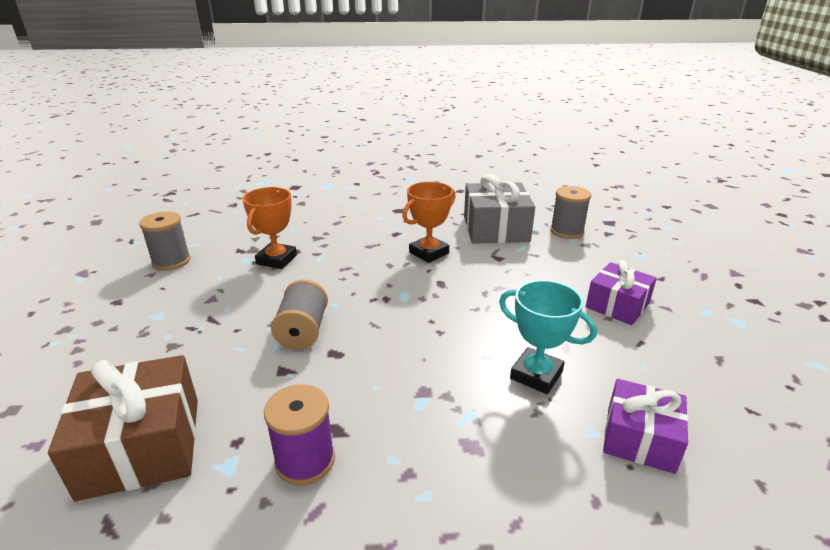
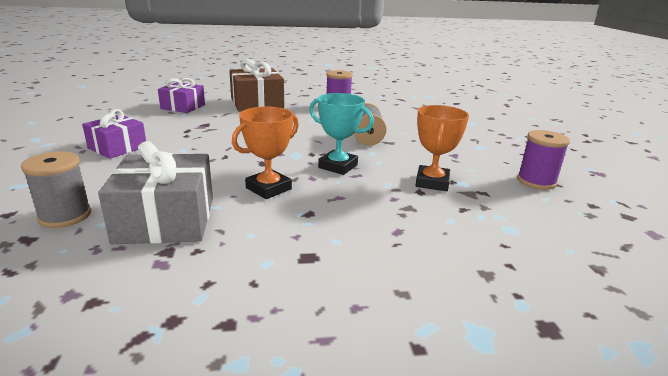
camera: 175 degrees right, 5 degrees down
brown gift [48,355,198,501] -> brown gift moved to [229,59,284,111]
grey spool [139,211,191,271] -> purple spool [517,130,570,190]
turquoise trophy [499,280,597,394] -> turquoise trophy moved to [309,93,374,175]

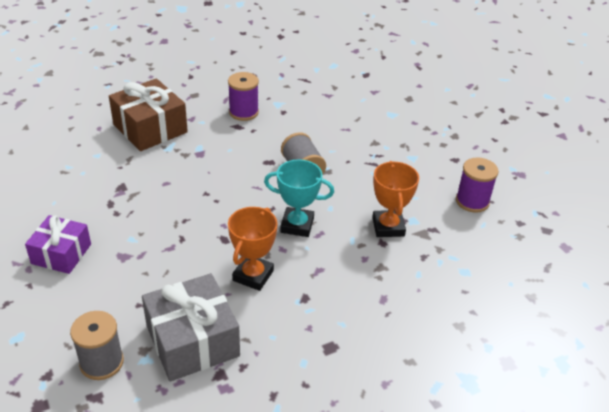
camera: 20 degrees left, 15 degrees up
purple gift [158,78,205,113] -> none

